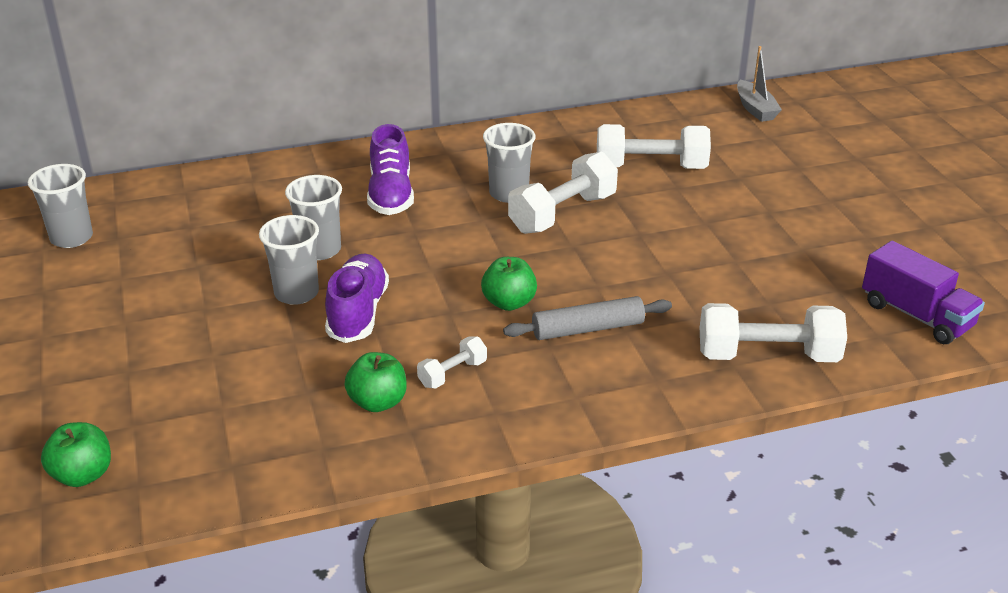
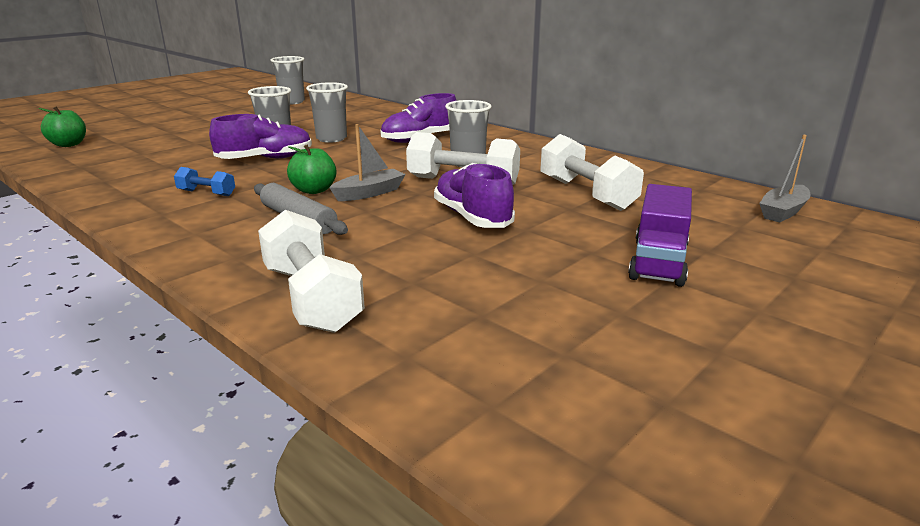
camera: 60 degrees right, 10 degrees down
green apple [344,352,407,412] -> none
white dumbbell [417,336,487,389] -> blue dumbbell [174,167,235,196]
purple truck [862,241,985,344] -> purple truck moved to [628,184,692,287]
none -> grey boat [329,124,406,201]
none -> purple shoe [434,163,515,228]

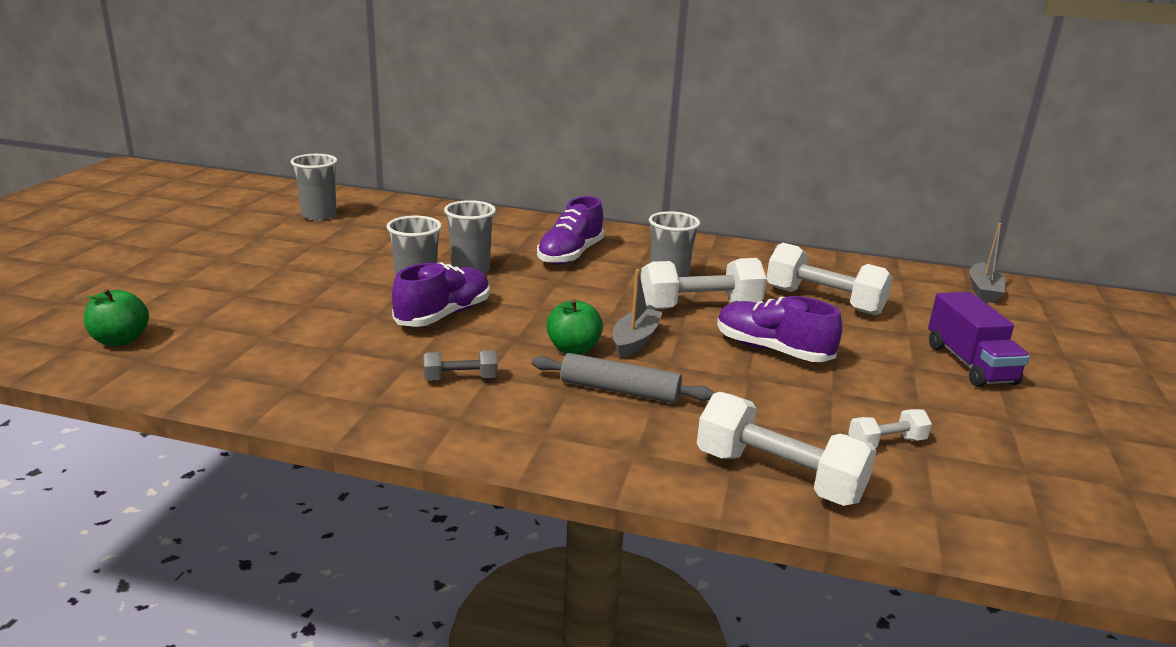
camera: 30 degrees left, 0 degrees up
blue dumbbell [174,167,235,196] -> grey dumbbell [424,350,498,381]
none -> white dumbbell [848,409,932,448]

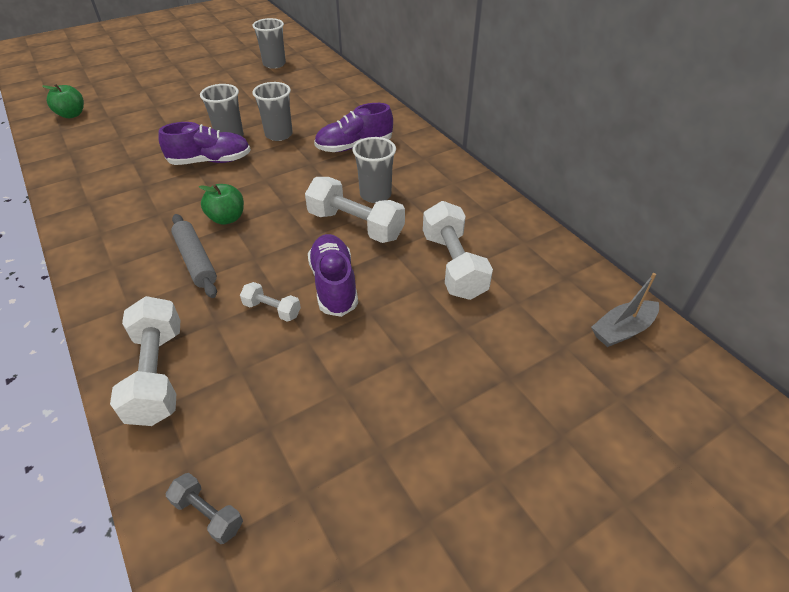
camera: 45 degrees right, 20 degrees up
grey dumbbell [424,350,498,381] -> grey dumbbell moved to [166,473,243,544]
grey boat [613,269,663,358] -> none
white dumbbell [848,409,932,448] -> white dumbbell moved to [240,282,301,322]
purple truck [928,292,1030,387] -> none

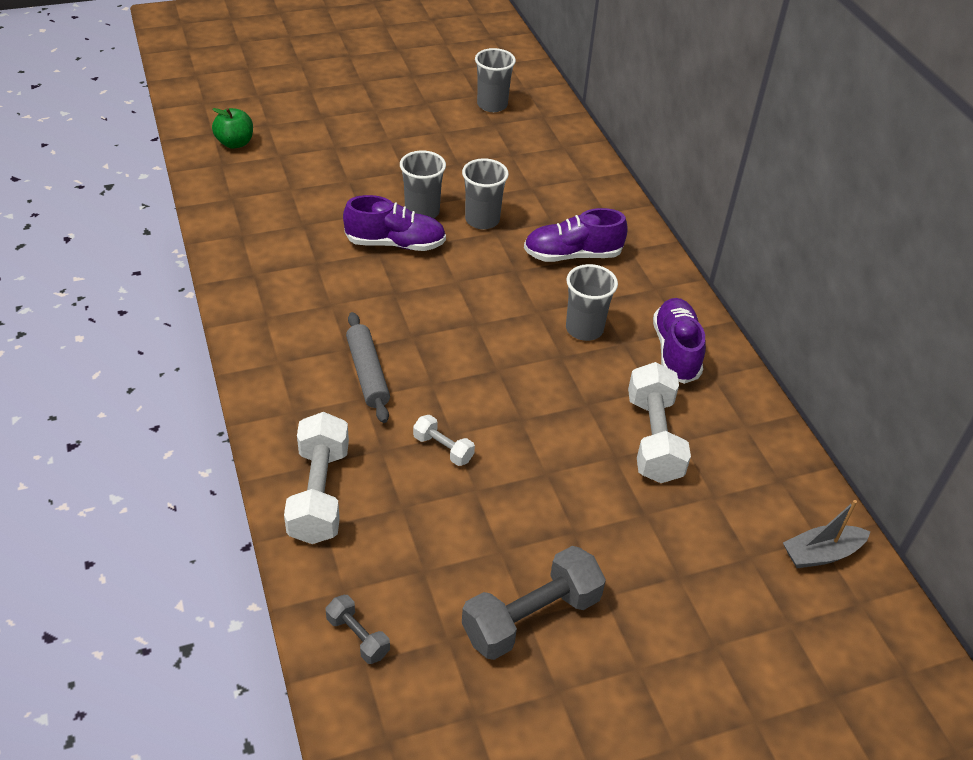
camera: 10 degrees right, 0 degrees up
green apple [199,184,244,225] -> none
white dumbbell [305,177,405,243] -> none
purple shoe [308,234,358,317] -> purple shoe moved to [653,298,706,384]
none -> grey dumbbell [462,546,606,660]

